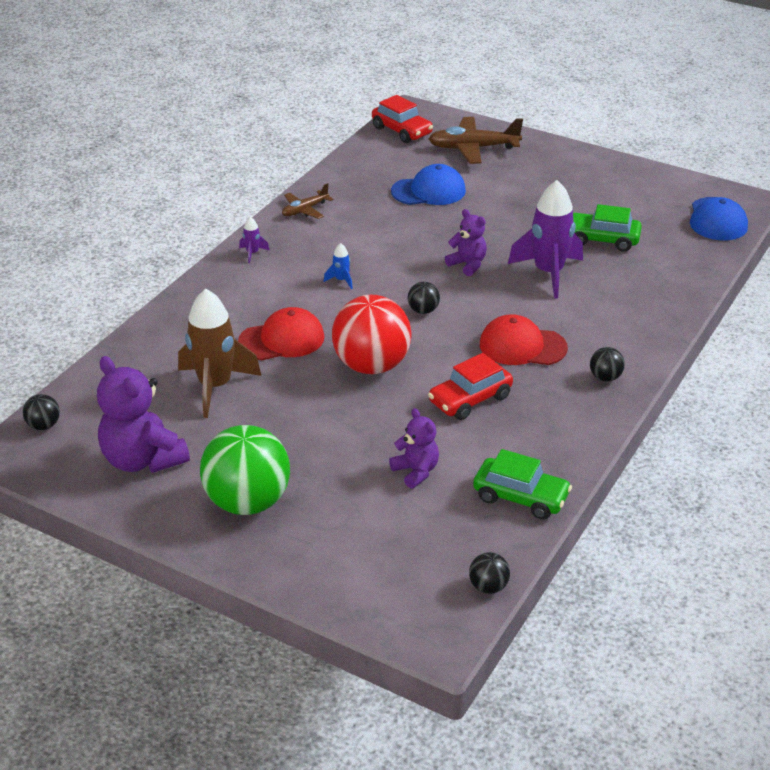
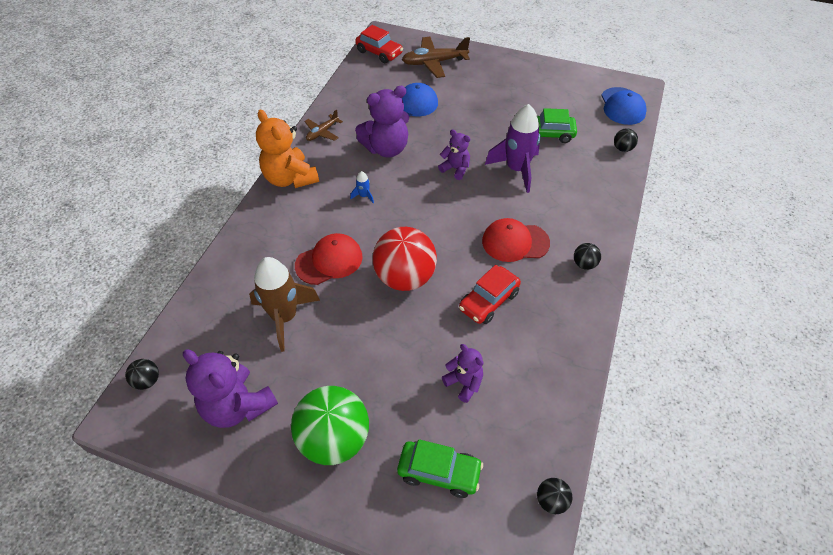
camera: 10 degrees left, 15 degrees up
purple rocket [239,217,269,263] -> orange teddy bear [256,110,319,188]
black ball [408,282,440,314] -> black ball moved to [614,128,638,152]
green car [473,449,572,520] -> green car moved to [397,439,483,498]
none -> purple teddy bear [355,86,409,157]

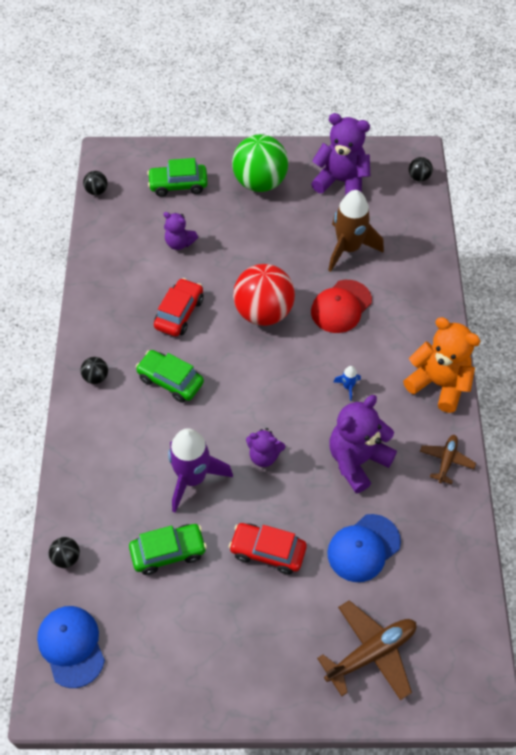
camera: 160 degrees right, 5 degrees up
red car [355,25,403,63] -> red car moved to [229,523,307,574]
red cap [482,218,550,262] -> green car [136,350,204,403]

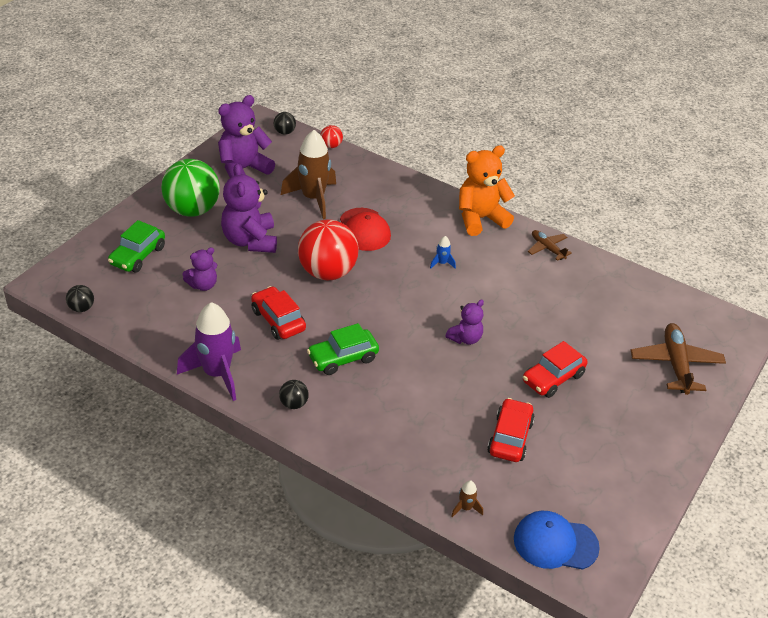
camera: 60 degrees left, 15 degrees down
black ball [49,537,80,568] -> brown rocket [451,480,483,517]
green car [129,524,207,575] -> red car [487,398,535,462]
purple rocket [168,428,233,513] -> purple rocket moved to [177,302,241,401]
blue cap [327,514,401,582] -> none
purple teddy bear [329,395,397,493] -> purple teddy bear moved to [221,164,277,253]
none -> red ball [320,125,343,148]

